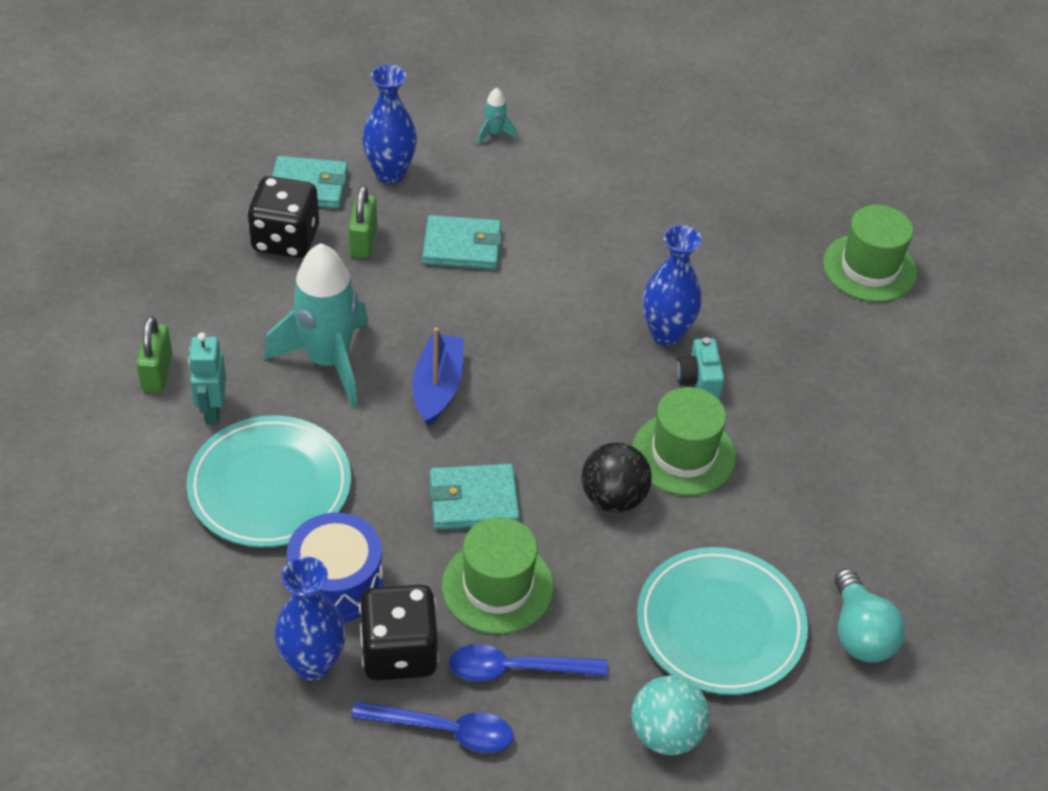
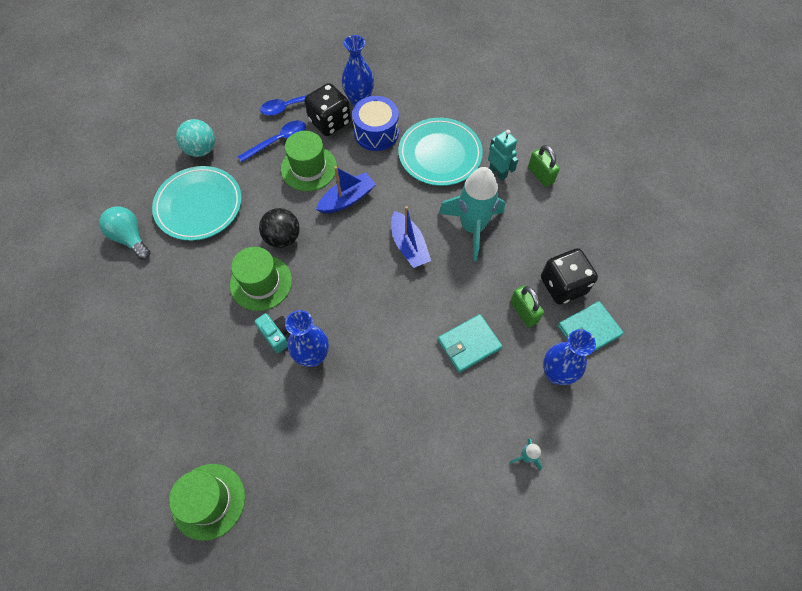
camera: 150 degrees right, 15 degrees up
turquoise wallet [429,464,520,530] -> blue boat [316,166,376,213]

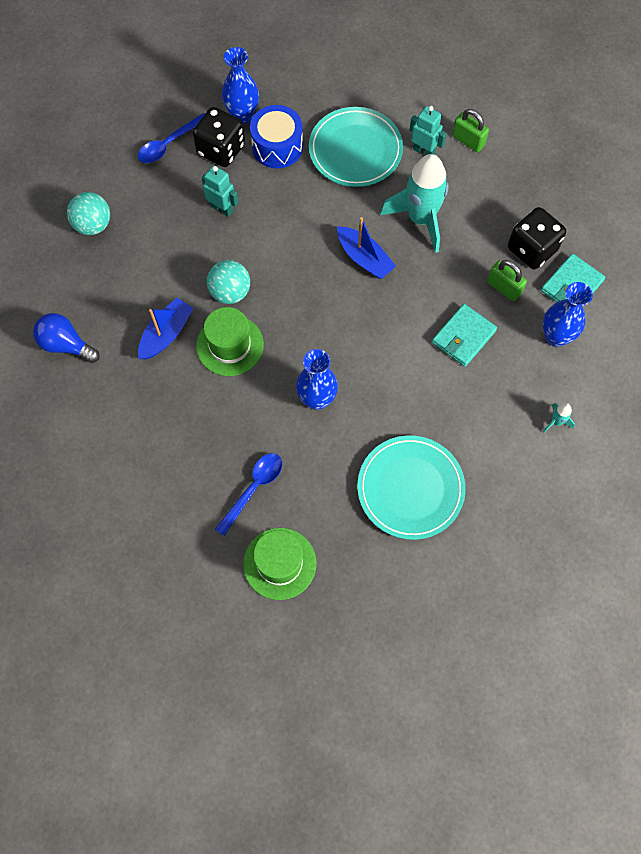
camera: 20 degrees left, 5 degrees up
turquoise light bulb [99,206,151,260] -> blue light bulb [33,313,100,363]
turquoise plate [152,166,242,241] -> turquoise plate moved to [357,435,466,540]
blue spoon [238,121,306,162] -> blue spoon moved to [215,453,282,536]
turquoise camera [255,313,289,353] -> none
black ball [259,208,300,248] -> turquoise ball [207,260,250,304]
green hat [281,131,337,191] -> turquoise robot [202,165,238,217]
blue boat [316,166,376,213] -> blue boat moved to [138,298,194,359]

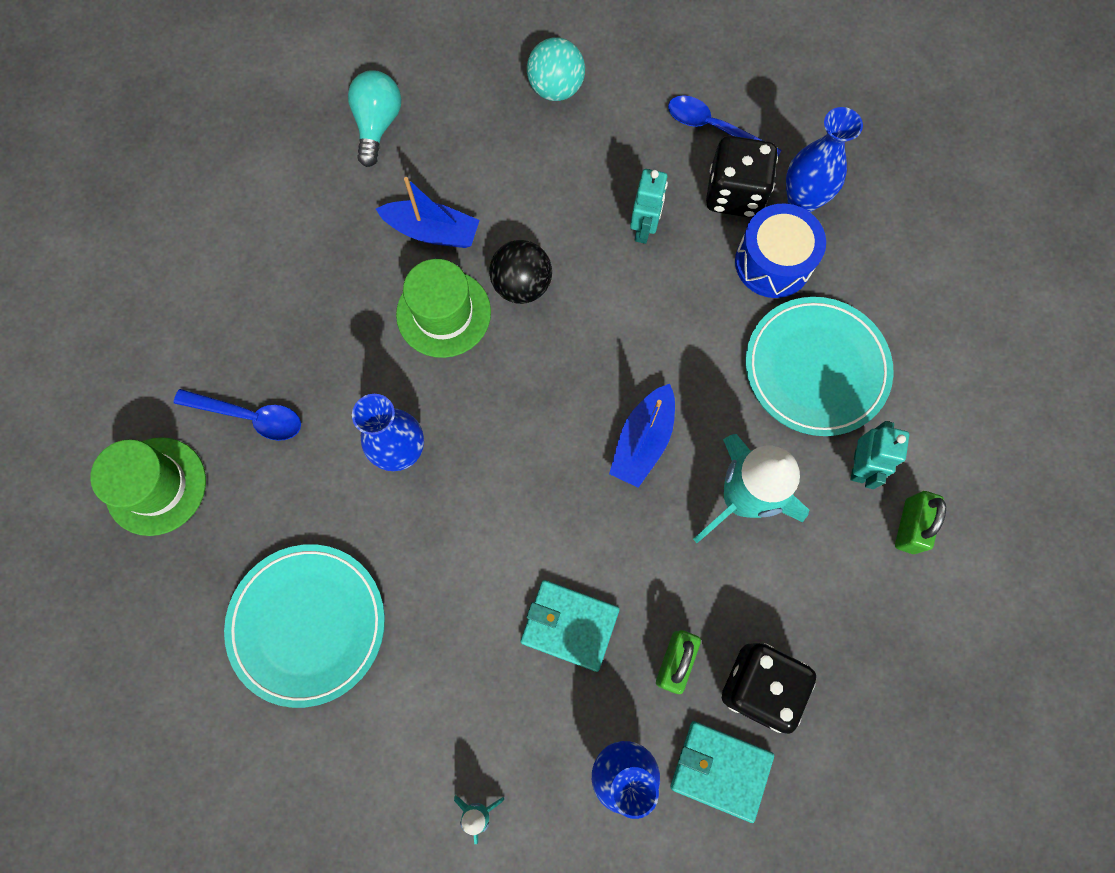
camera: 70 degrees right, 5 degrees up
blue light bulb [33,313,100,363] -> turquoise light bulb [348,70,401,167]
turquoise ball [207,260,250,304] -> black ball [489,240,552,304]

